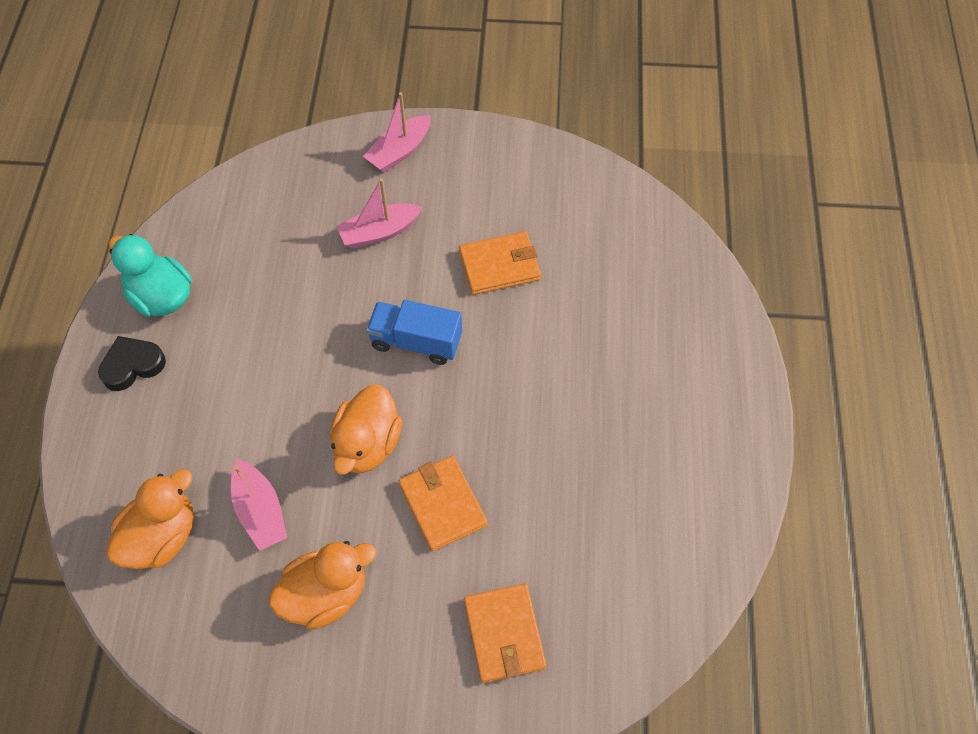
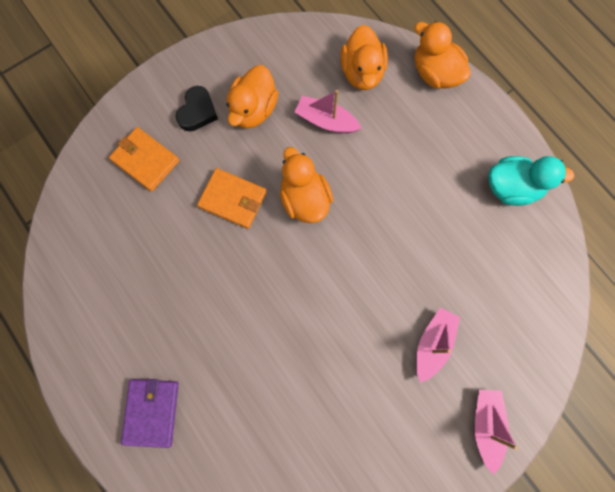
camera: 140 degrees right, 15 degrees up
black heart [98,336,166,391] -> black heart moved to [176,86,218,131]
blue truck [366,300,462,365] -> none
orange wallet [459,231,541,295] -> none
none -> purple wallet [121,379,179,448]
none -> orange duck [415,21,471,89]

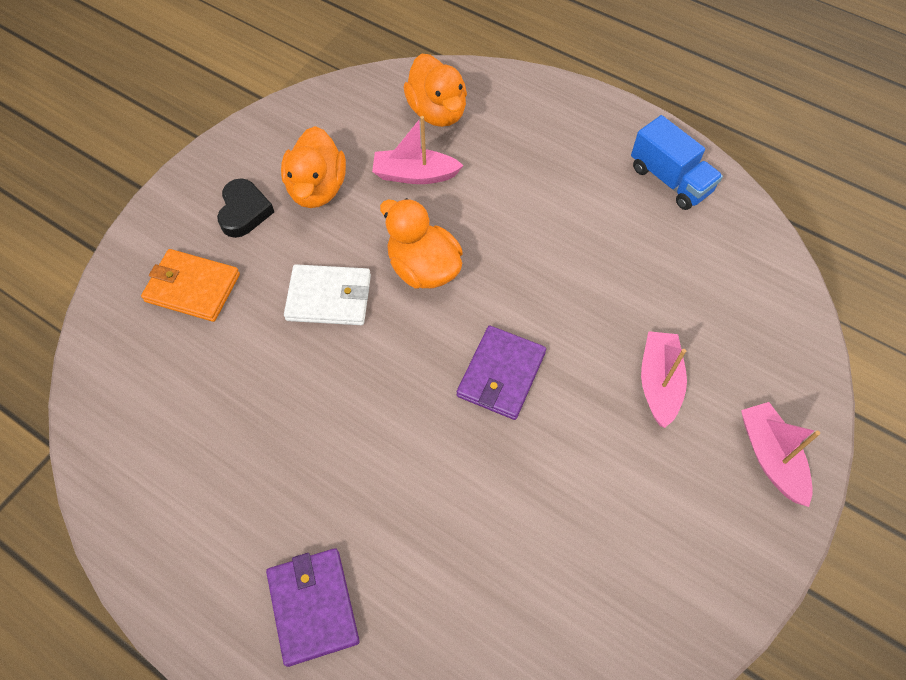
camera: 20 degrees left, 15 degrees down
orange wallet [197,168,267,229] -> white wallet [284,264,371,325]
orange duck [415,21,471,89] -> none
turquoise duck [488,156,574,206] -> blue truck [631,115,723,210]
none -> purple wallet [457,325,546,420]

